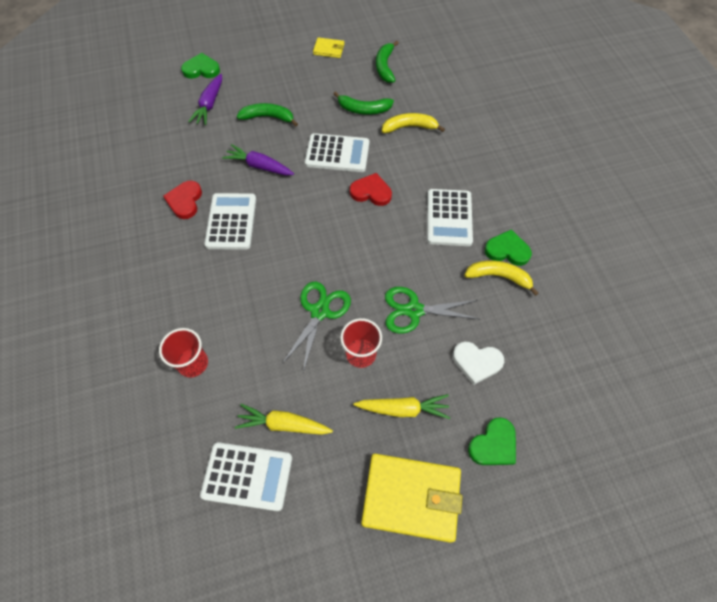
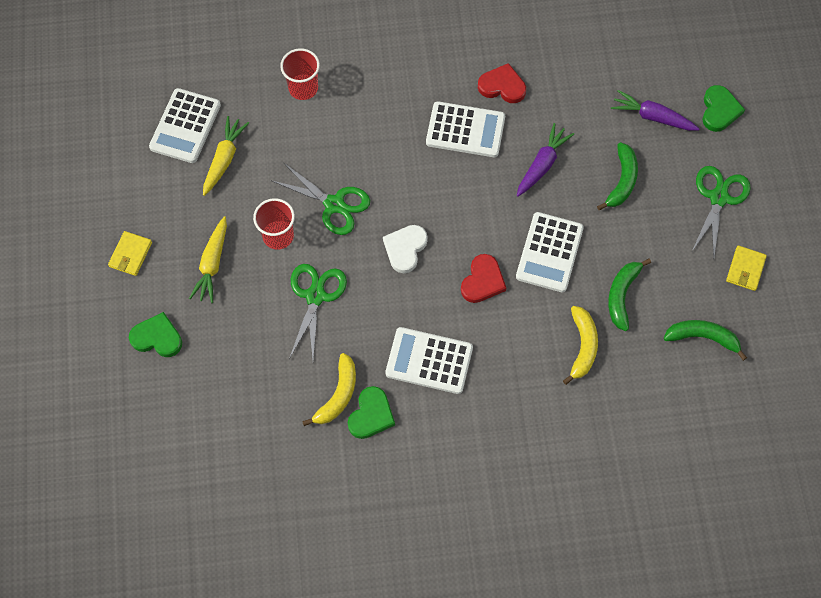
camera: 100 degrees right, 5 degrees up
yellow wallet [361,454,463,543] -> yellow wallet [108,231,152,276], size x0.48
white heart [453,342,504,385] -> white heart moved to [383,225,428,273]
green heart [468,417,516,465] -> green heart turned 135 degrees clockwise [129,312,182,357]
none -> green scissors [691,166,751,257]

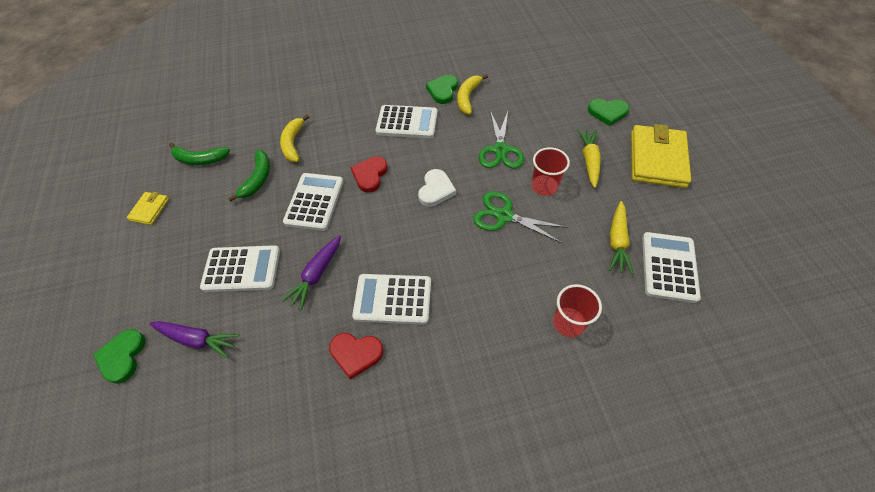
camera: 175 degrees right, 10 degrees down
yellow wallet [108,231,152,276] -> yellow wallet [631,124,691,188], size x2.09
green banana [597,142,638,210] -> white calculator [200,245,280,292]
green scissors [691,166,751,257] -> none

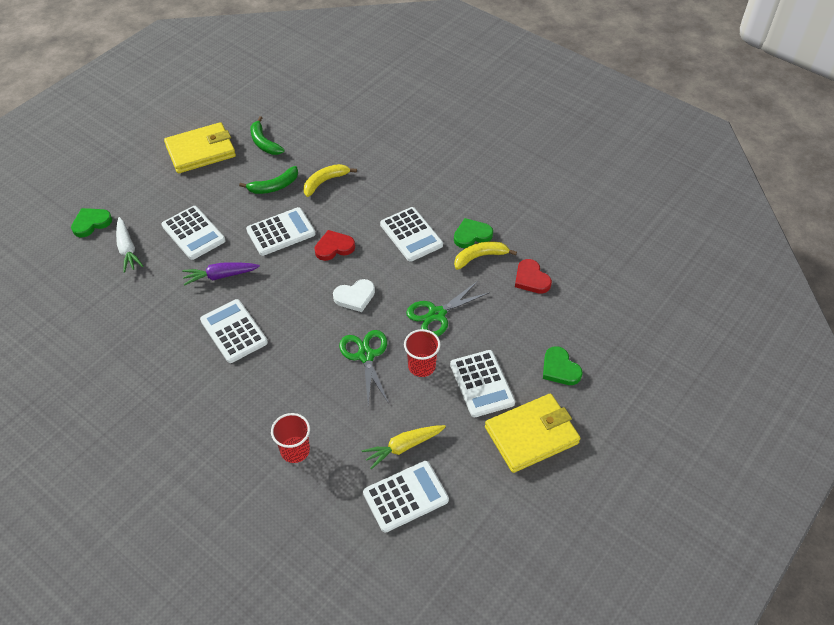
camera: 50 degrees right, 5 degrees down
yellow wallet [127,192,169,225] -> yellow wallet [164,122,236,173], size x2.09
purple carrot [149,321,239,358] -> white carrot [116,217,143,273]
red heart [329,333,383,380] -> red heart moved to [515,259,552,294]
yellow carrot [577,129,601,188] -> white calculator [450,350,515,417]

